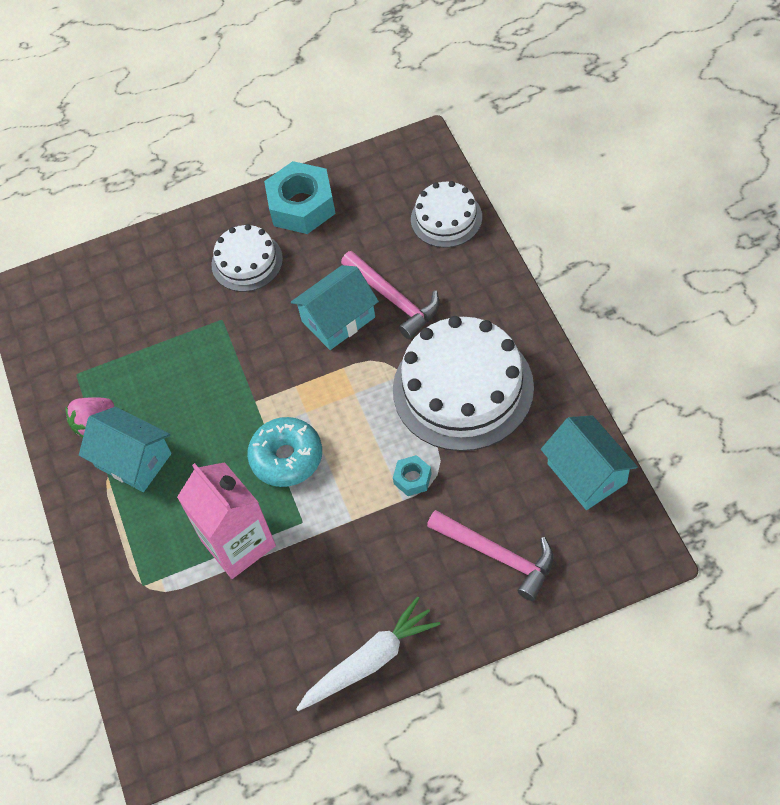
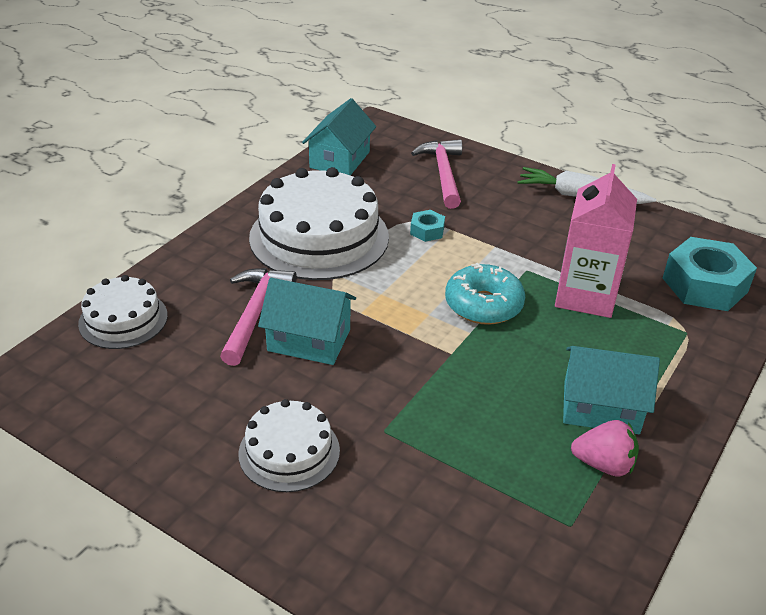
camera: 135 degrees left, 20 degrees down
turquoise house [79,407,172,492] -> turquoise house turned 75 degrees counterclockwise [563,346,660,434]
turquoise nut [264,161,336,234] -> turquoise nut moved to [663,237,757,311]

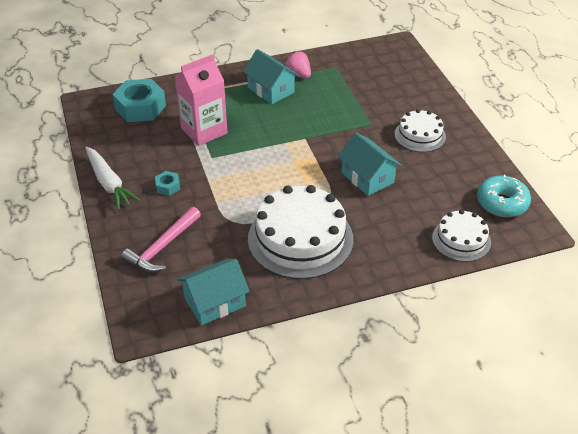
camera: 140 degrees left, 5 degrees up
pink hammer [220,268,297,366] -> none
turquoise nut [410,210,445,242] -> turquoise nut moved to [155,171,180,196]
turquoise donut [445,263,525,325] -> turquoise donut moved to [477,175,531,217]

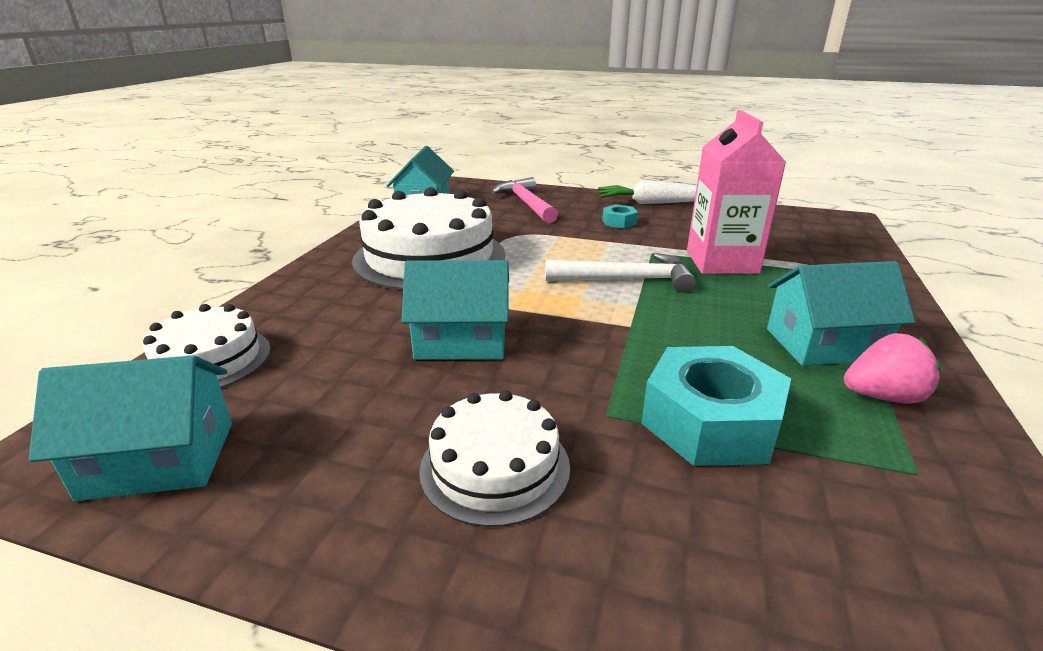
camera: 125 degrees right, 15 degrees down
turquoise nut [112,79,166,122] -> turquoise nut moved to [641,346,791,466]
turquoise donut [477,175,531,217] -> turquoise house [29,355,232,501]
none -> white hammer [545,253,696,293]

